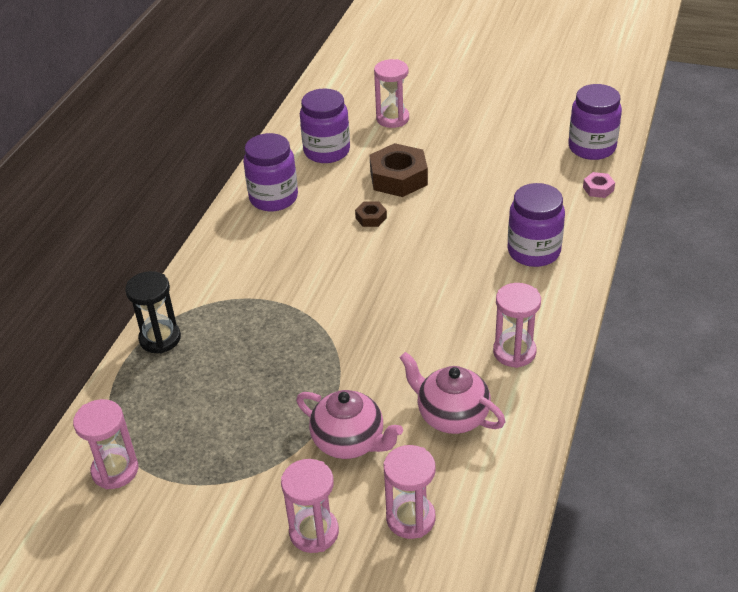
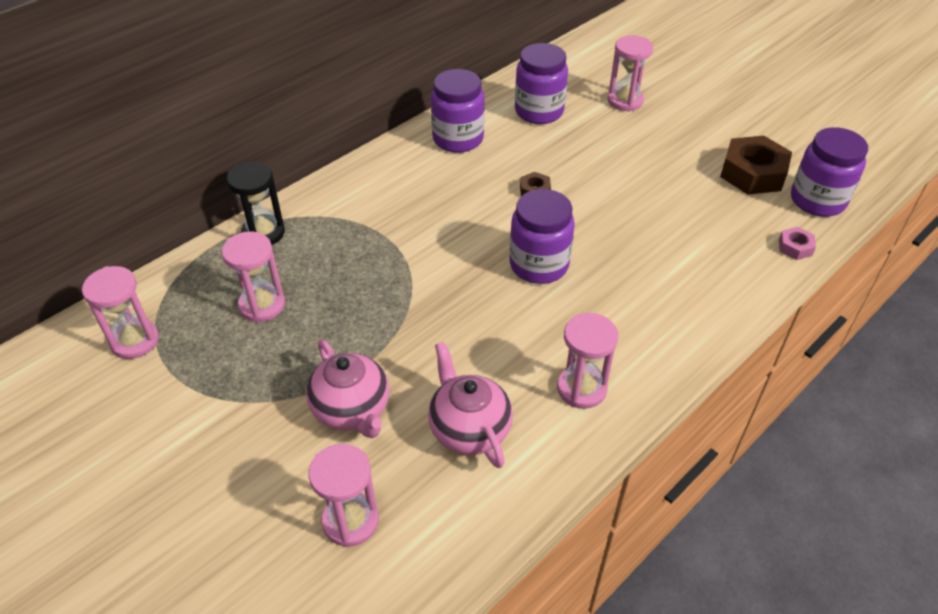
camera: 25 degrees right, 5 degrees up
pink hourglass [281,459,339,553] -> pink hourglass moved to [222,231,285,323]
brown nut [370,143,428,197] -> brown nut moved to [720,136,792,194]
purple jar [507,183,565,267] -> purple jar moved to [510,189,575,284]

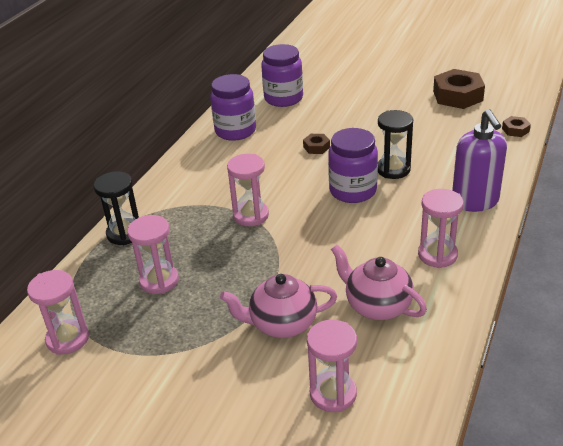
camera: 20 degrees left, 10 degrees down
pink teapot [306,340,390,438] -> pink teapot turned 135 degrees clockwise [220,274,337,338]
pink hourglass [608,35,653,112] -> pink hourglass moved to [227,154,269,226]
pink nut [779,227,816,260] -> brown nut [502,116,531,137]
purple jar [791,127,868,217] -> none
none -> black hourglass [378,110,413,179]
none -> purple soap dispenser [452,109,507,212]

